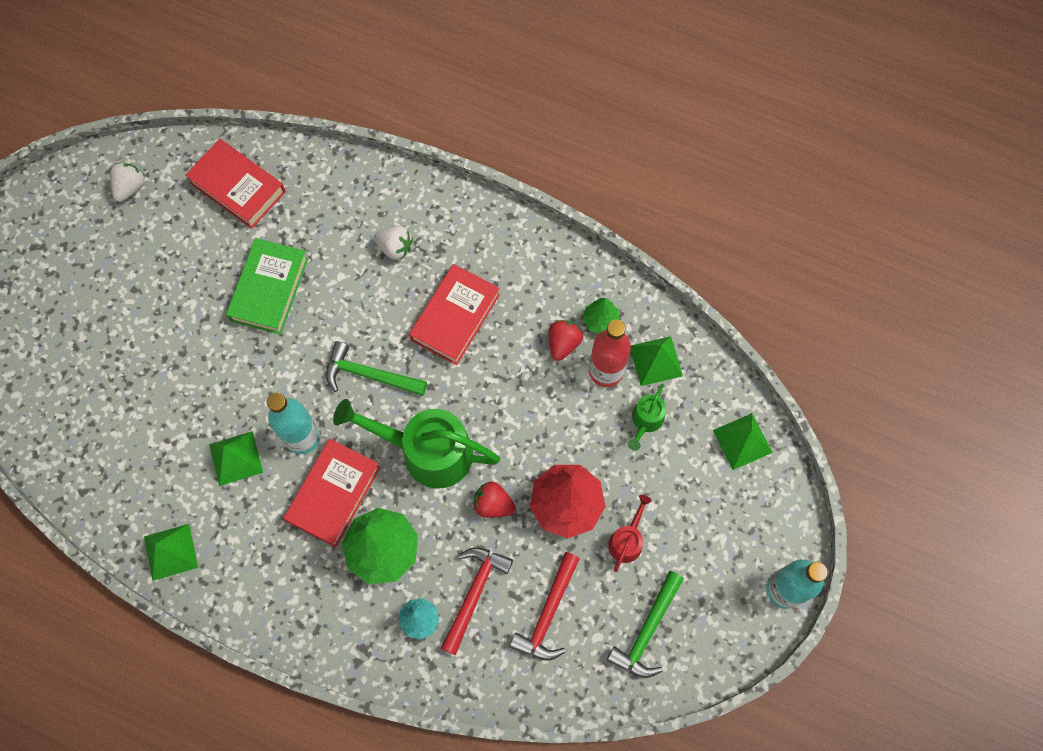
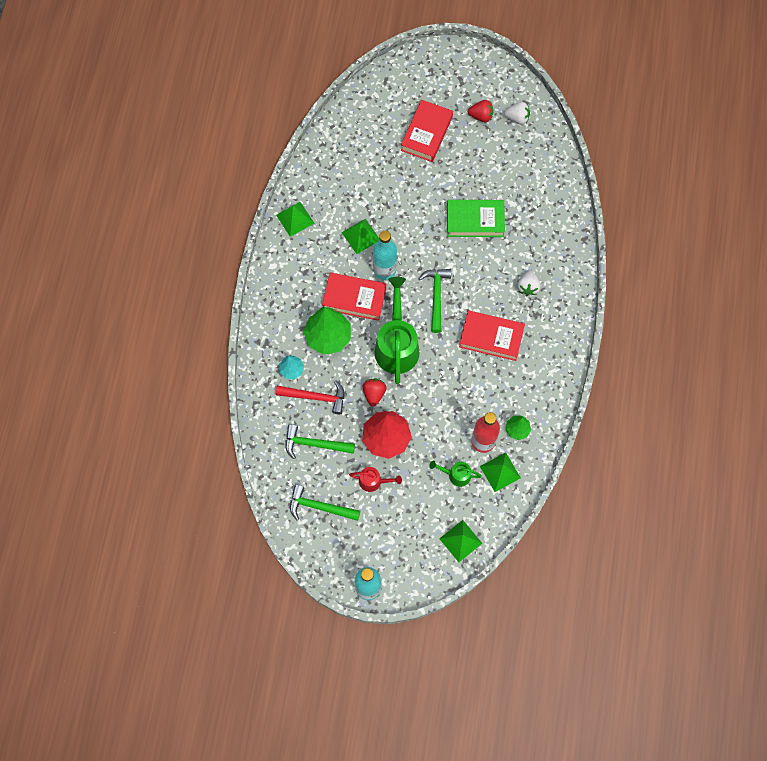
camera: 75 degrees right, 0 degrees up
red book [185,139,286,229] -> red book moved to [401,100,453,162]
red hammer [509,552,580,660] -> green hammer [286,424,355,459]
red strawberry [549,320,583,361] -> red strawberry moved to [468,100,494,122]

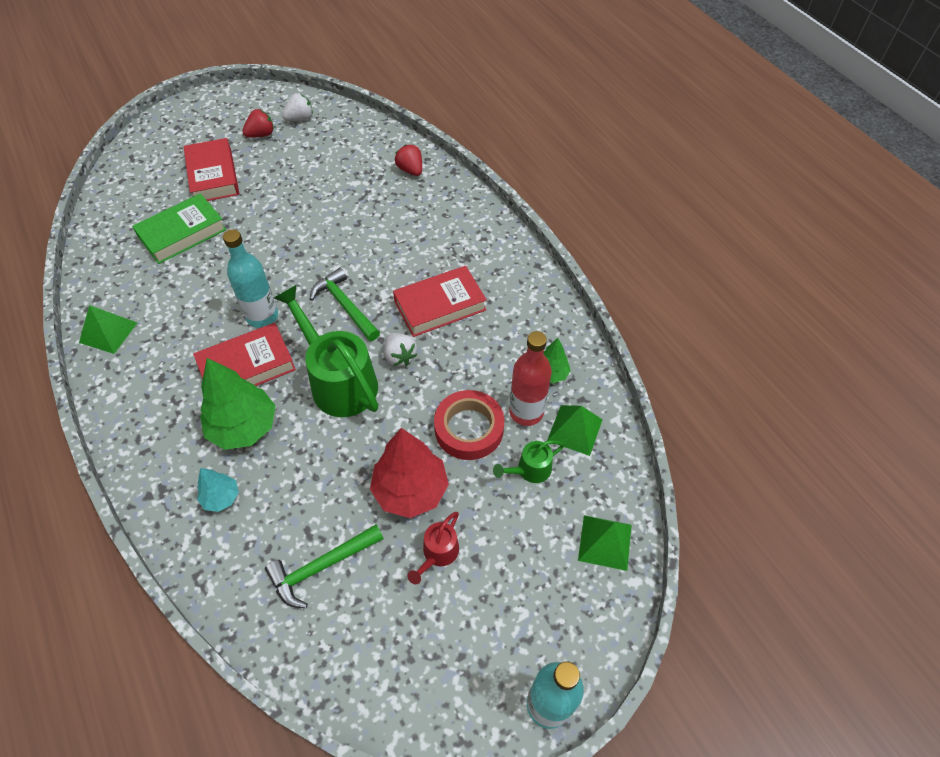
camera: 40 degrees left, 15 degrees down
red hammer [276,380,344,415] -> none
green hammer [290,484,360,521] -> none
green pyramid [342,219,380,254] -> none
red watering can [349,467,402,492] -> red watering can turned 150 degrees clockwise [407,512,459,584]
red strawberry [363,378,387,407] -> red strawberry moved to [395,145,422,176]
green book [447,200,505,237] -> green book moved to [132,193,227,264]
white strawberry [517,270,540,296] -> white strawberry moved to [384,333,417,366]
none -> red tape [434,390,504,460]

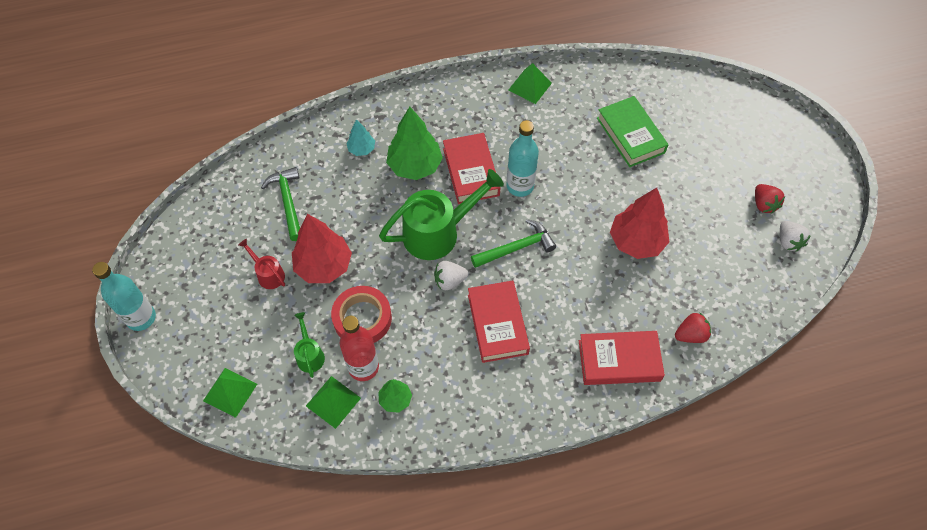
camera: 105 degrees right, 5 degrees up
red book [184,138,239,201] -> red book moved to [579,331,665,385]
none -> red tree [610,188,669,259]

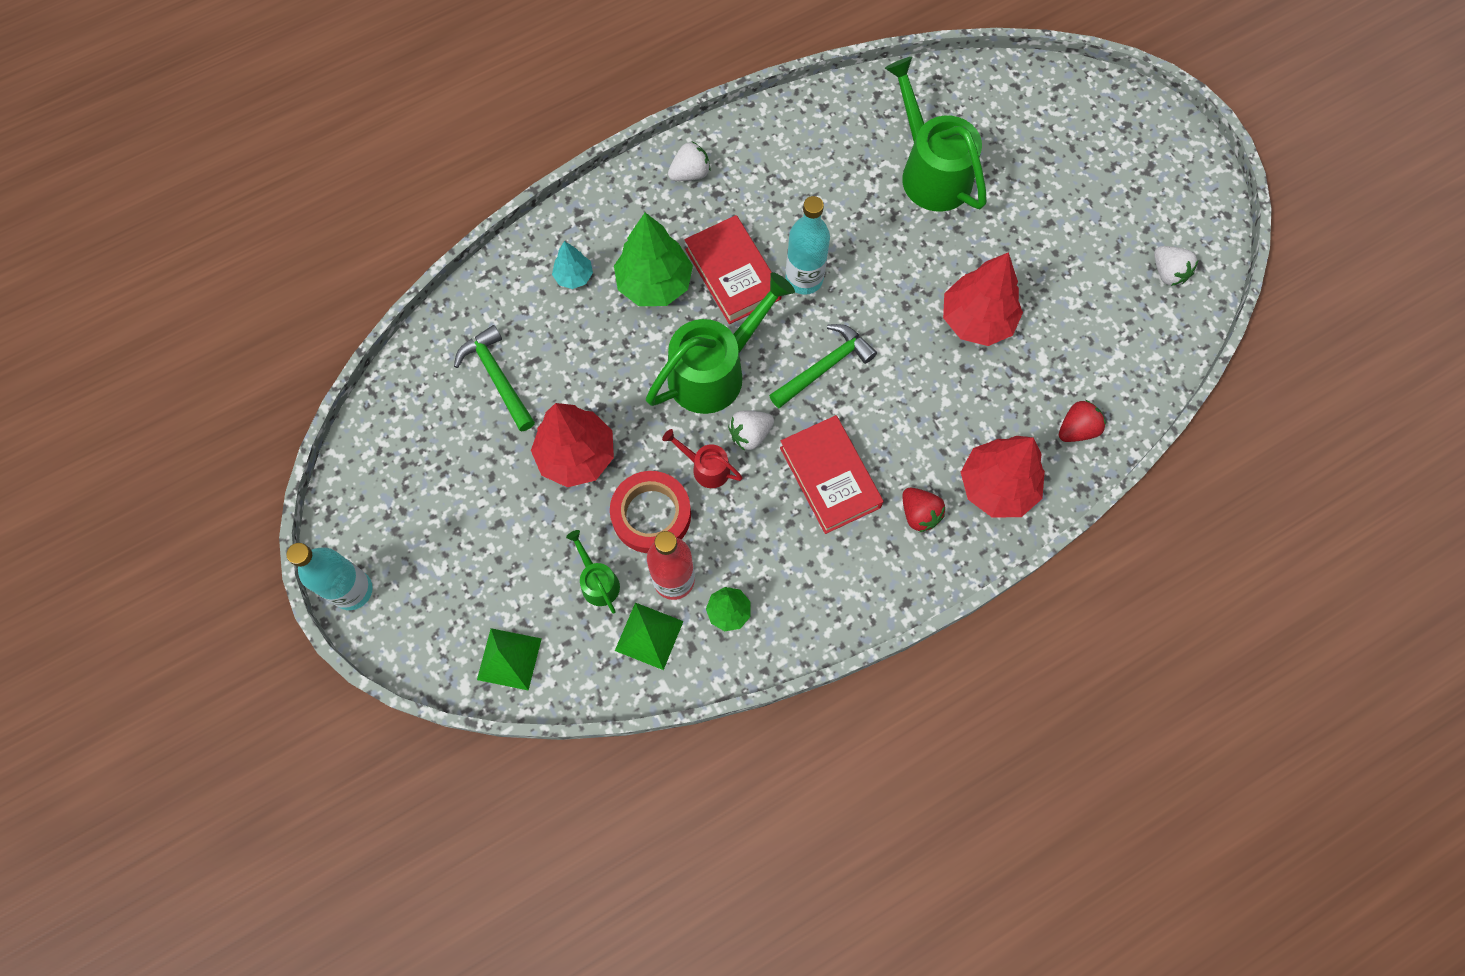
camera: 15 degrees left, 10 degrees up
red watering can [238,239,285,289] -> red watering can moved to [662,429,743,488]
green pyramid [508,63,552,104] -> none
red book [579,331,665,385] -> red tree [961,436,1045,518]
green book [597,96,668,167] -> green watering can [885,57,987,212]
red strawberry [755,184,785,214] -> red strawberry moved to [902,488,945,533]
none -> white strawberry [668,141,711,181]

